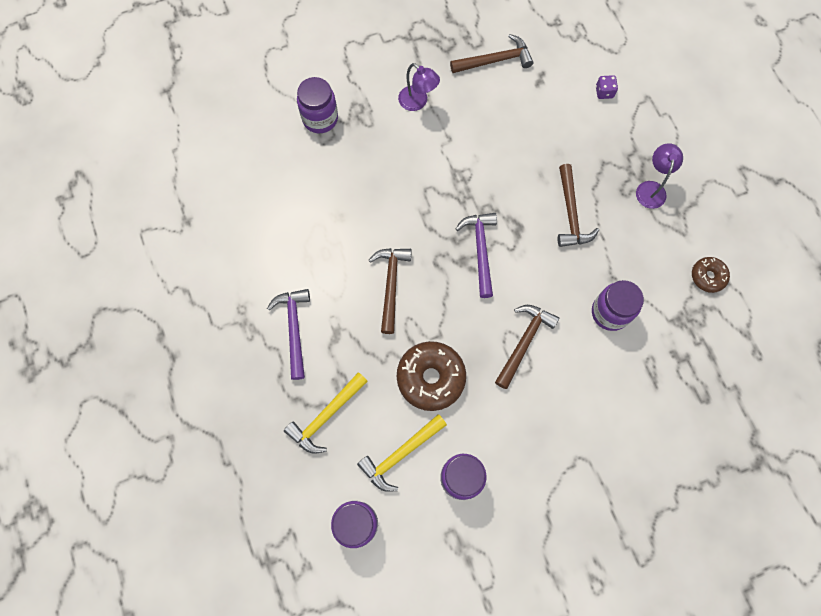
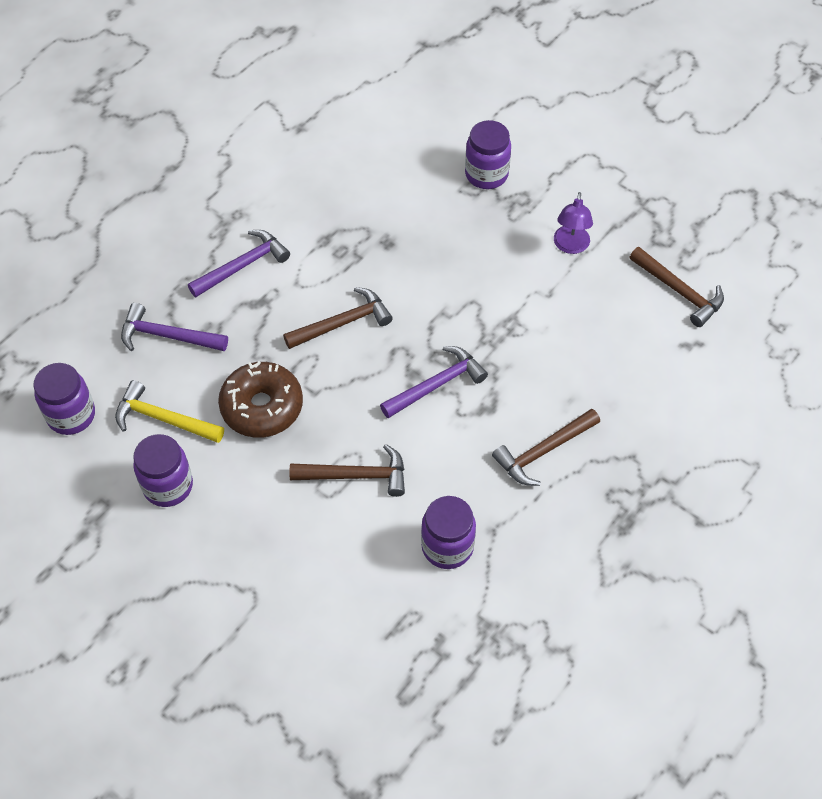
camera: 60 degrees right, 15 degrees down
yellow hammer [284,372,368,454] -> purple hammer [121,303,228,351]
purple dice [596,75,618,99] -> none
purple lamp [636,143,683,209] -> none
brown donut [692,257,730,293] -> none

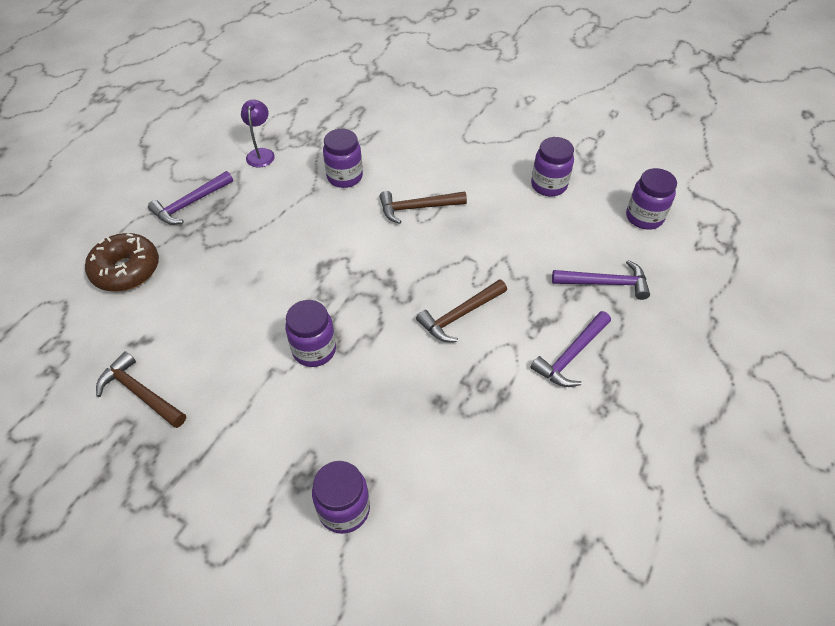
camera: 170 degrees right, 5 degrees down
yellow hammer [115,380,224,443] -> none
brown donut [218,361,303,438] -> brown donut moved to [85,233,159,292]
purple hammer [380,346,488,418] -> purple hammer moved to [148,171,233,225]
brown hammer [492,409,600,486] -> none
purple lamp [554,192,593,254] -> purple lamp moved to [241,100,275,168]
none -> purple jar [285,300,336,367]

